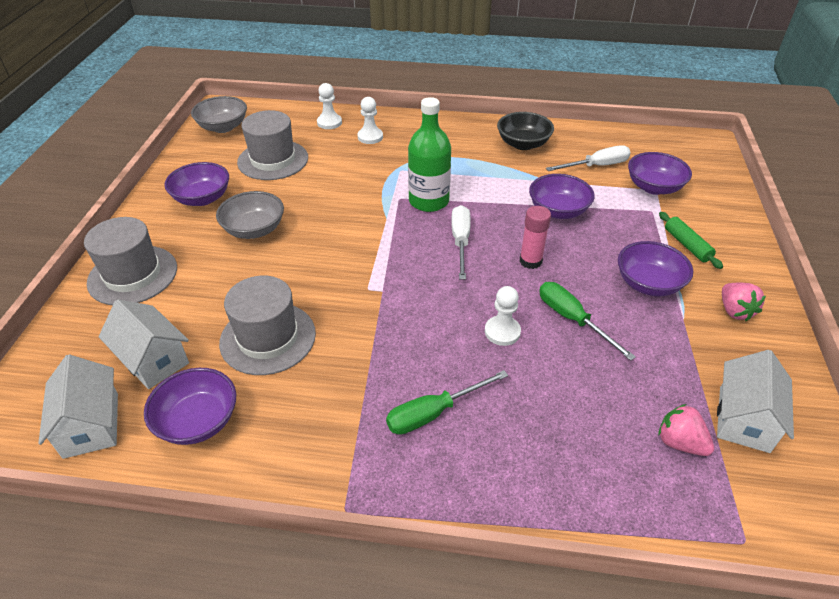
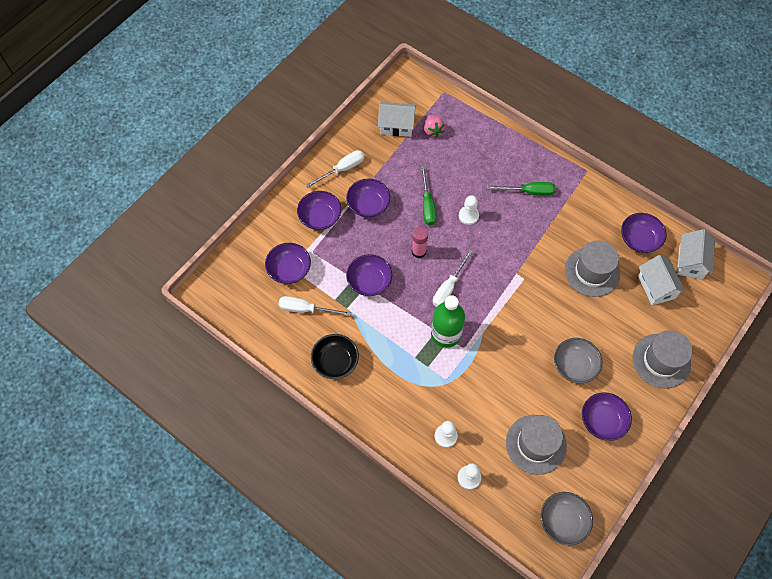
camera: 150 degrees left, 20 degrees up
green rolling pin [659,212,723,269] -> purple bowl [297,191,341,230]
white house [717,350,794,453] -> white house turned 45 degrees clockwise [378,102,416,137]
pink strawberry [722,283,766,321] -> white screwdriver [306,150,364,188]

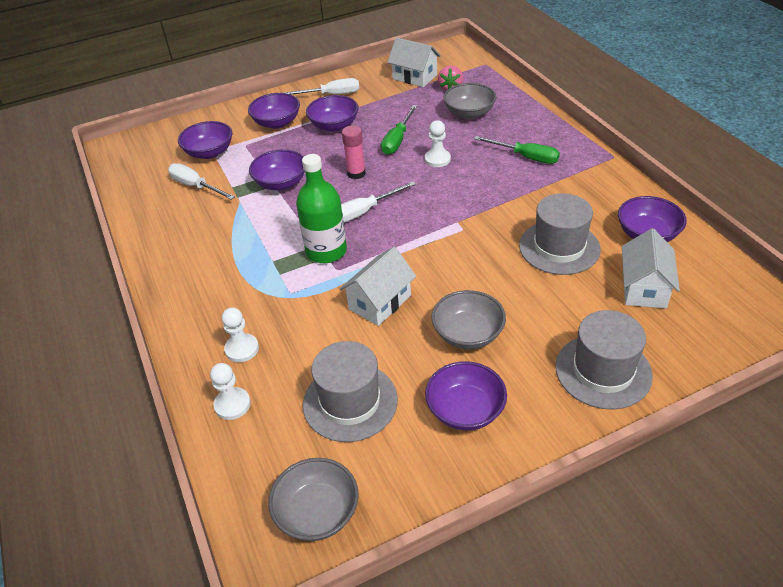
camera: 30 degrees right, 20 degrees down
black bowl [311,334,359,379] -> none
white house [677,229,715,279] -> white house moved to [340,247,416,326]
none -> grey bowl [443,83,496,119]

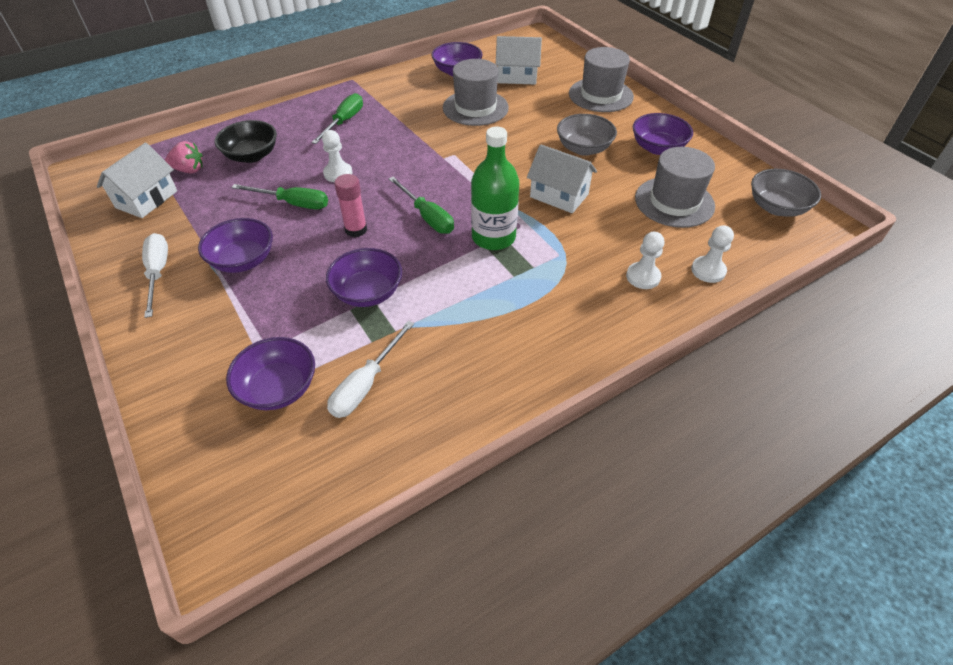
camera: 100 degrees left, 5 degrees up
purple bowl [248,93,300,129] -> none
white screwdriver [341,181,416,223] -> green screwdriver [389,177,454,234]
grey bowl [443,83,496,119] -> black bowl [214,120,277,163]

